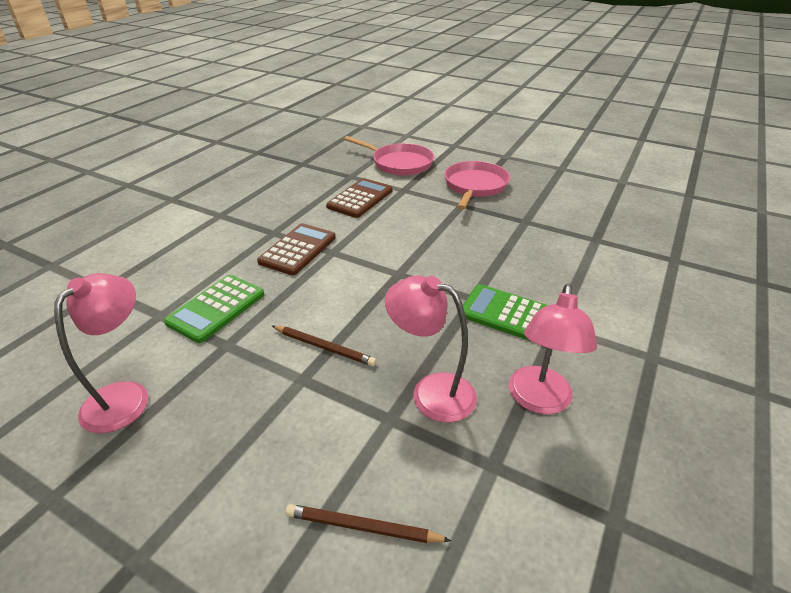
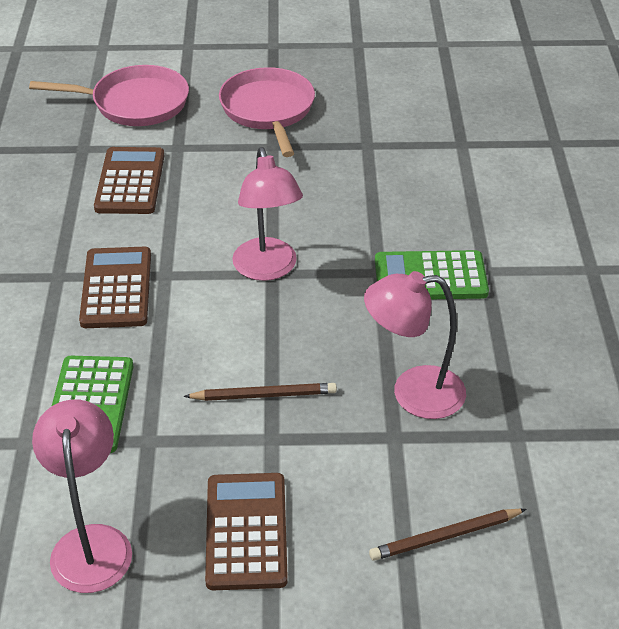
camera: 30 degrees left, 5 degrees up
pink lamp [509,284,597,414] -> pink lamp moved to [232,147,303,281]
none -> brown calculator [205,473,288,590]

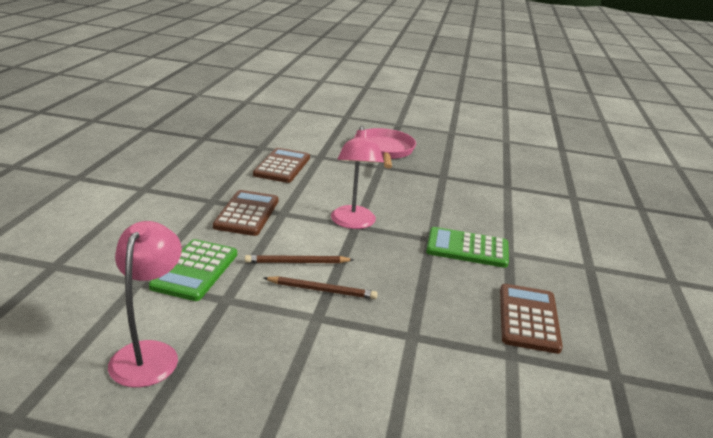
camera: 10 degrees right, 15 degrees down
pink pan [29,65,189,126] -> none
brown calculator [205,473,288,590] -> brown calculator moved to [500,284,563,354]
pink lamp [364,271,466,419] -> none
brown pencil [369,509,527,561] -> brown pencil moved to [245,255,354,263]

